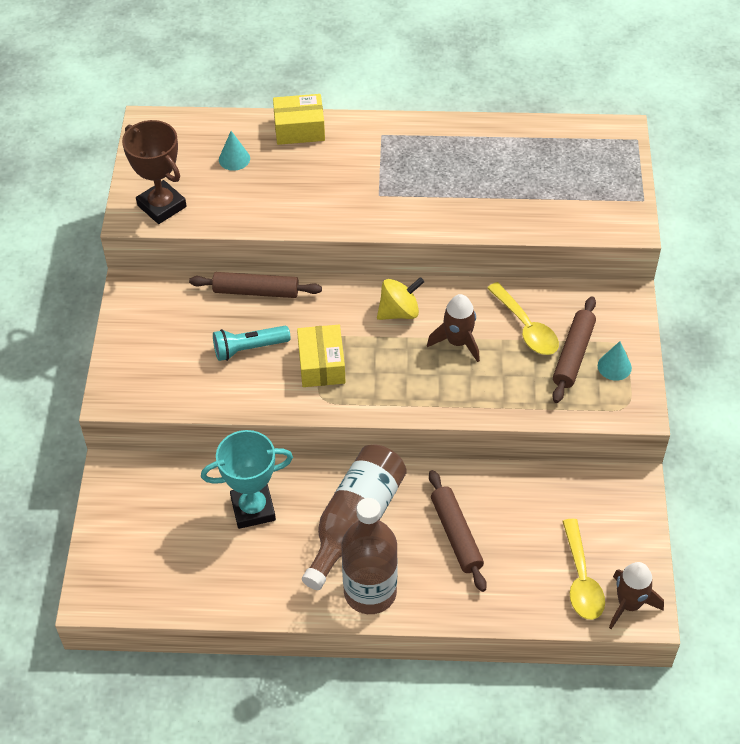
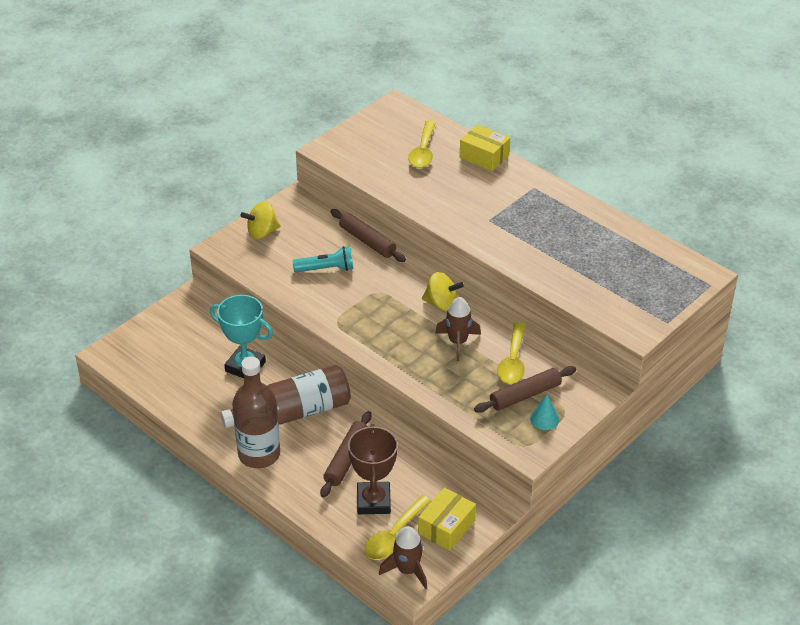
camera: 40 degrees right, 10 degrees down
brown trophy [122,120,187,224] -> brown trophy moved to [348,424,398,514]
turquoise flashlight [213,326,291,361] -> turquoise flashlight turned 150 degrees clockwise [293,246,353,272]
turquoise cone [219,131,250,171] -> yellow spoon [408,120,436,168]
yellow box [297,325,346,387] -> yellow box moved to [418,487,476,551]
none -> yellow spinning top [240,202,281,239]

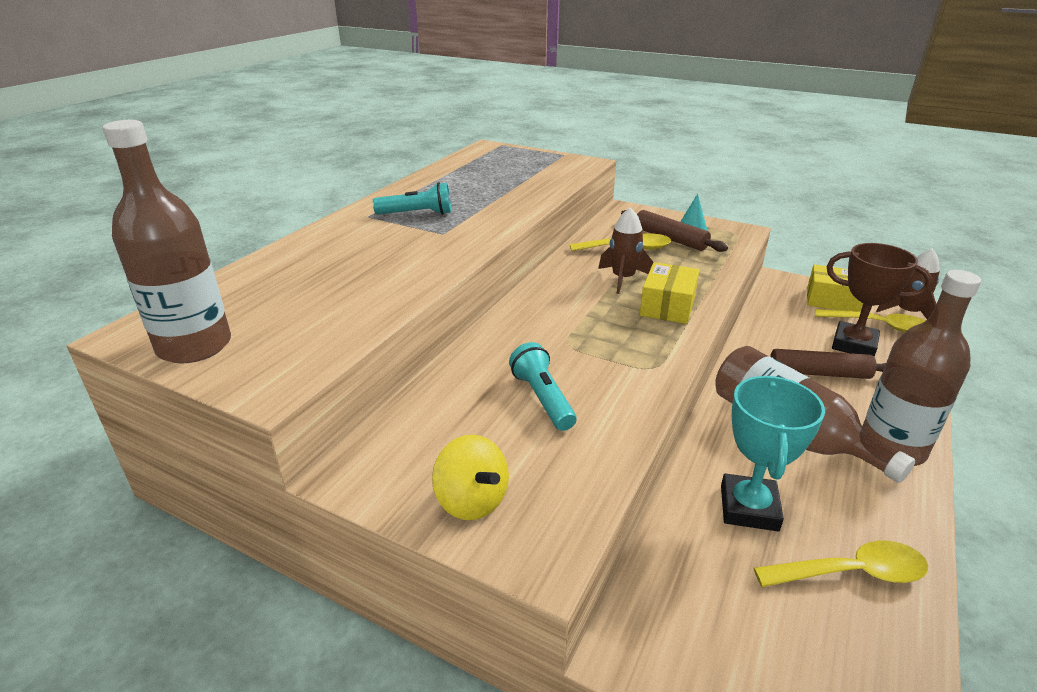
camera: 105 degrees left, 10 degrees down
brown rolling pin [330,209,406,262] -> none
brown trophy [348,424,398,514] -> brown trophy turned 45 degrees clockwise [827,243,932,356]
yellow spoon [408,120,436,168] -> yellow spoon moved to [753,540,928,587]
yellow spinning top [422,272,464,311] -> none
yellow box [460,124,510,171] -> yellow box moved to [640,262,699,324]
none -> brown bottle [102,120,231,364]
none -> turquoise flashlight [373,182,451,215]

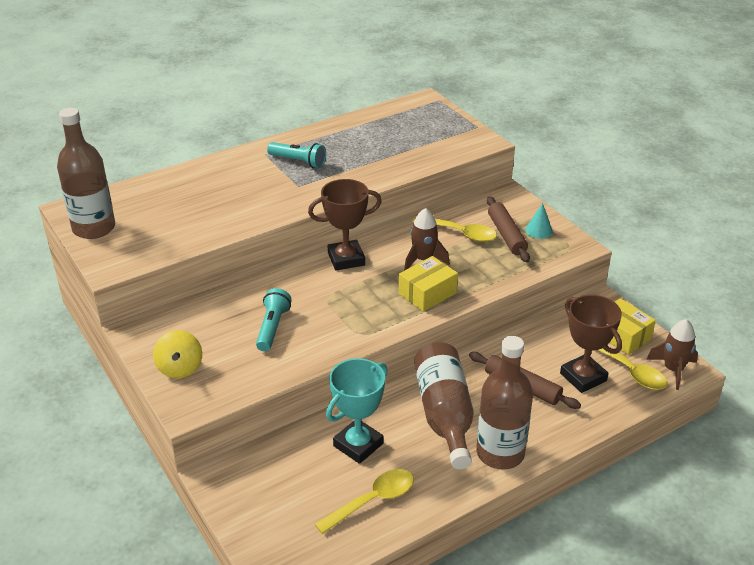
camera: 30 degrees right, 5 degrees up
yellow spoon [753,540,928,587] -> yellow spoon turned 60 degrees counterclockwise [315,469,414,534]
none -> brown trophy [308,179,382,271]

